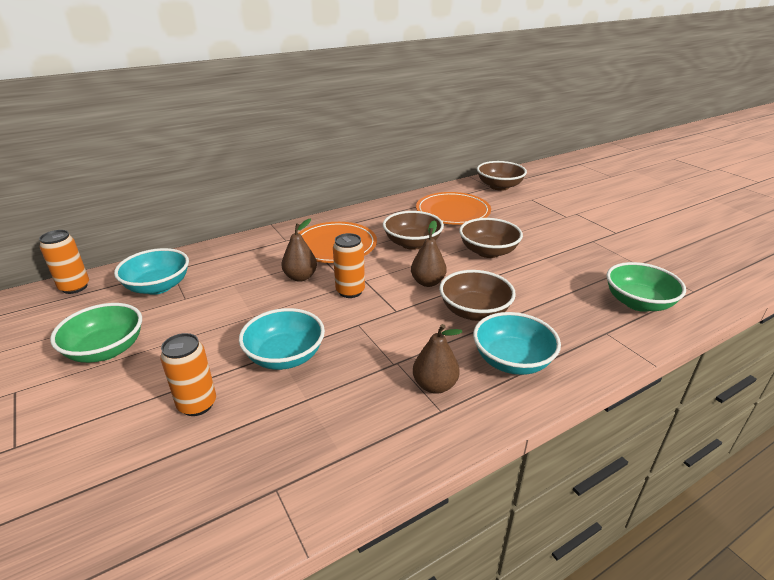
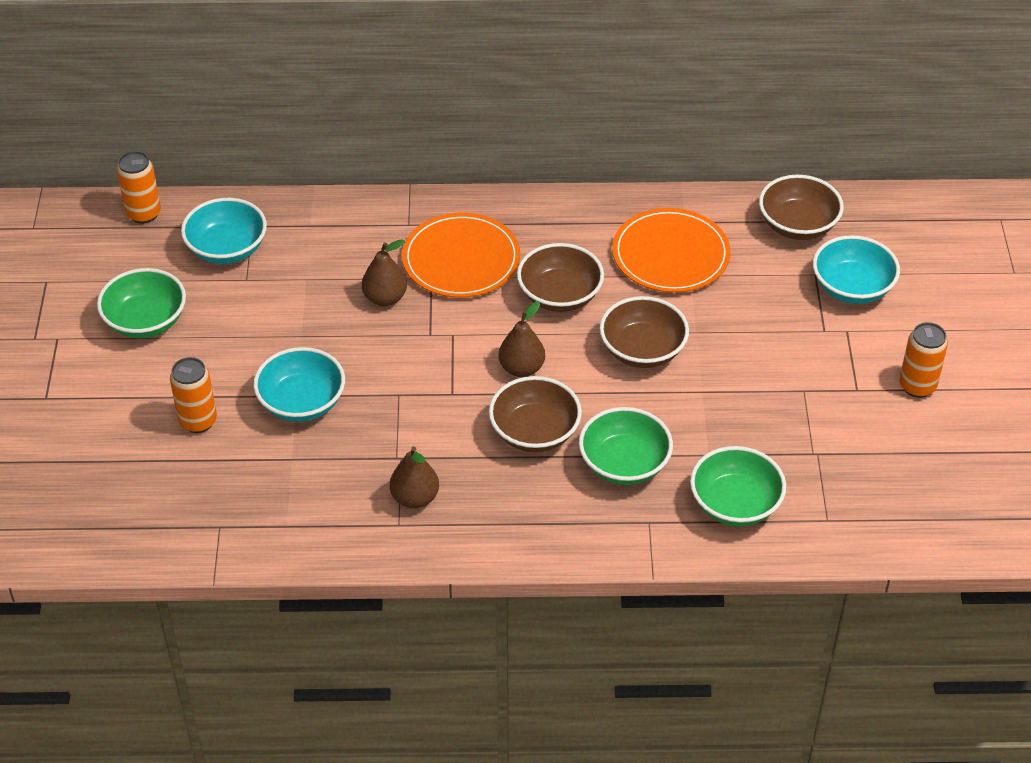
camera: 30 degrees right, 15 degrees up
orange can [333,233,365,298] -> orange can moved to [899,322,948,398]
turquoise bowl [473,312,561,375] -> turquoise bowl moved to [813,235,900,304]
none -> green bowl [579,407,673,485]

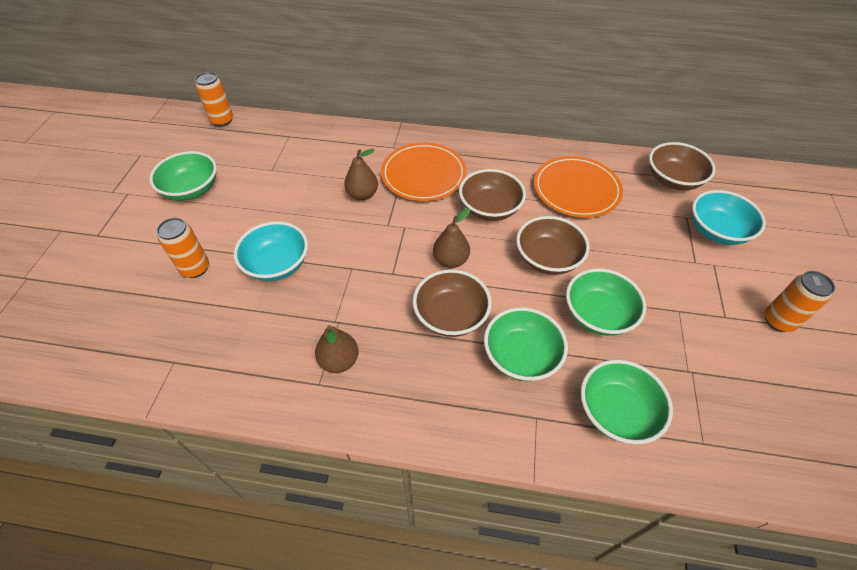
camera: 10 degrees right, 5 degrees up
turquoise bowl [181,198,267,264] -> none
none -> green bowl [566,268,646,336]

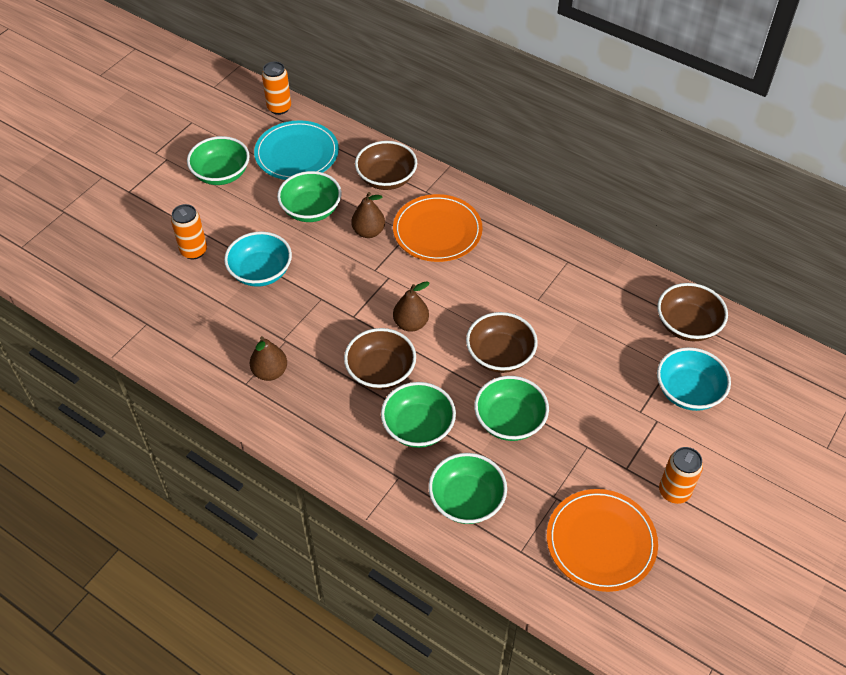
camera: 25 degrees right, 0 degrees up
brown bowl [459,169,526,221] -> brown bowl moved to [355,141,417,190]
orange plate [534,156,623,218] -> orange plate moved to [547,489,658,592]
none -> turquoise plate [254,120,339,180]
none -> green bowl [277,171,342,222]

